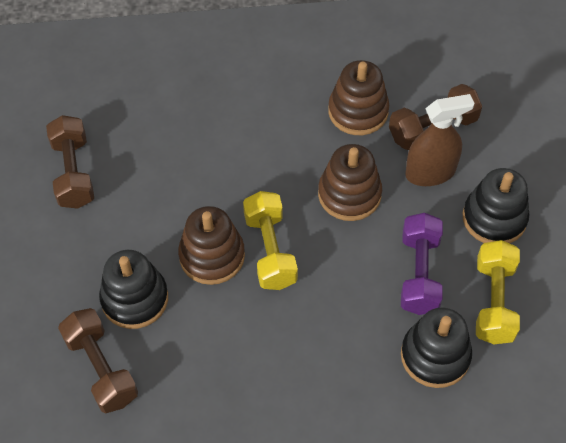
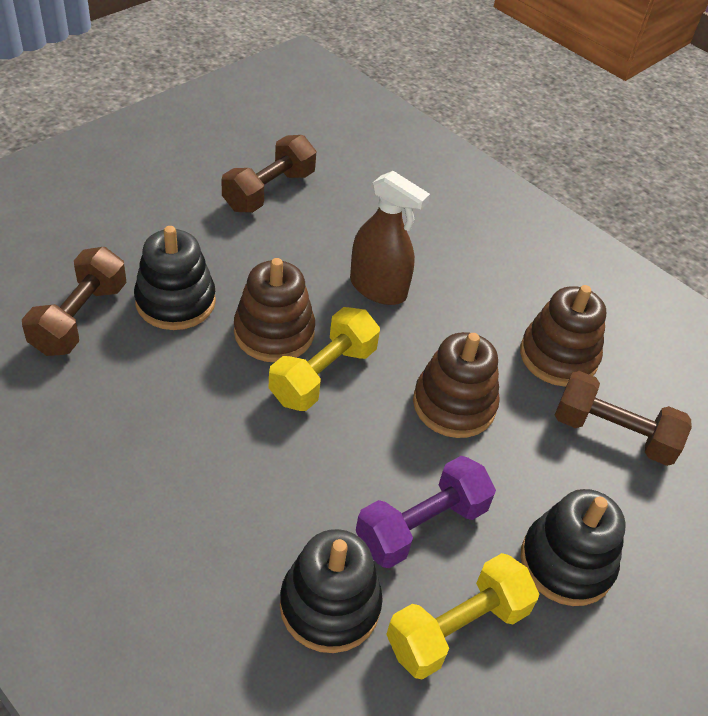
camera: 45 degrees right, 10 degrees down
brown spray bottle [405,94,475,186] -> brown spray bottle moved to [350,171,430,305]

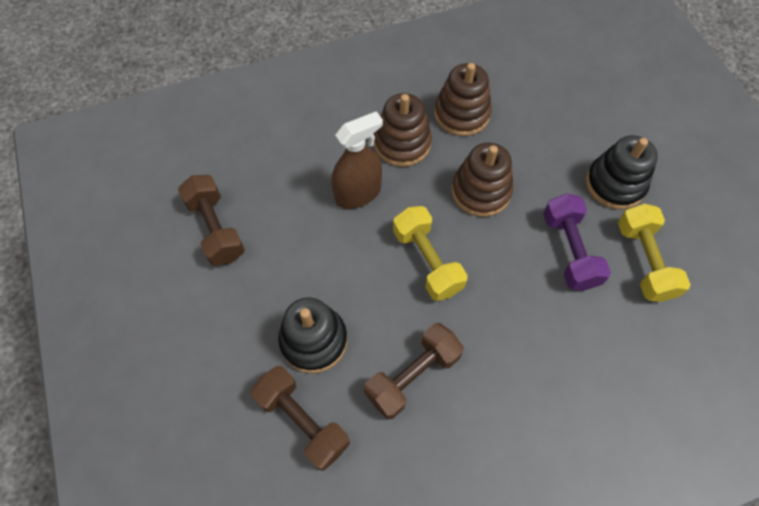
camera: 60 degrees left, 15 degrees up
brown stacking toy [234,258,315,362] -> brown stacking toy moved to [374,93,432,167]
black stacking toy [280,529,383,653] -> none
brown dumbbell [555,371,692,466] -> brown dumbbell moved to [364,323,464,419]

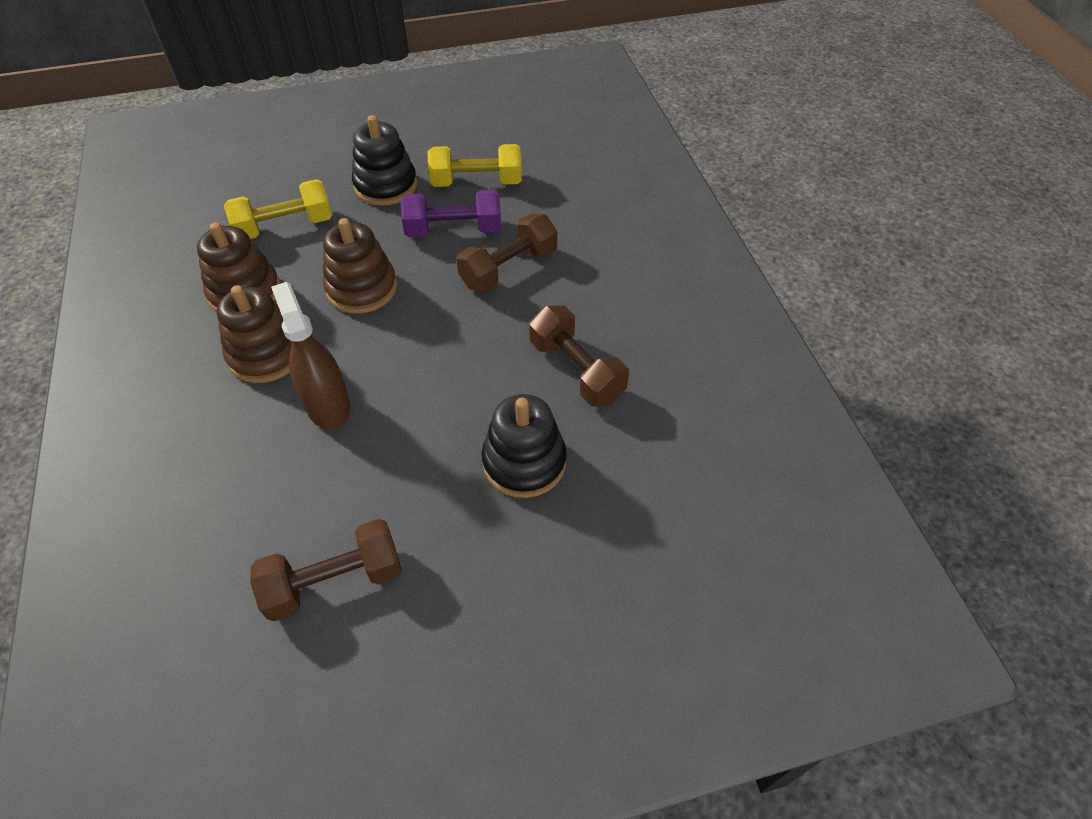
camera: 85 degrees left, 10 degrees down
brown dumbbell [250,366,350,471] -> brown dumbbell moved to [456,213,557,293]
yellow dumbbell [393,206,468,301] -> yellow dumbbell moved to [224,179,332,239]

